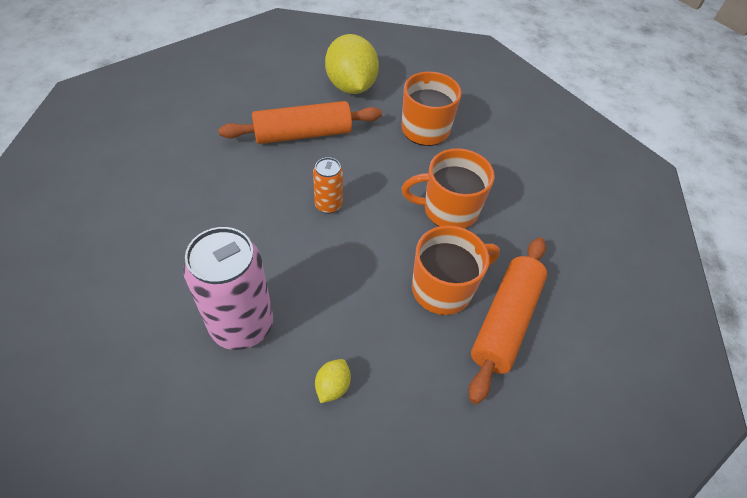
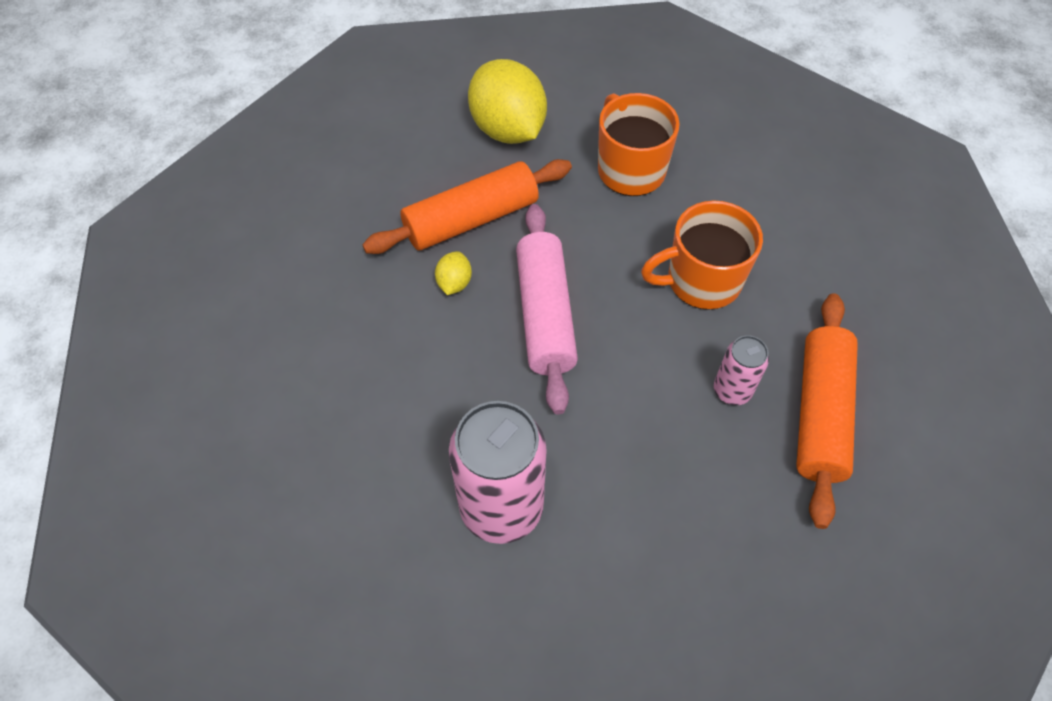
camera: 10 degrees left, 5 degrees up
orange can [313,157,343,214] -> pink rolling pin [516,204,578,414]
yellow lemon [315,359,351,403] -> yellow lemon moved to [435,251,472,295]
orange mug [412,225,500,315] -> pink can [714,335,769,405]

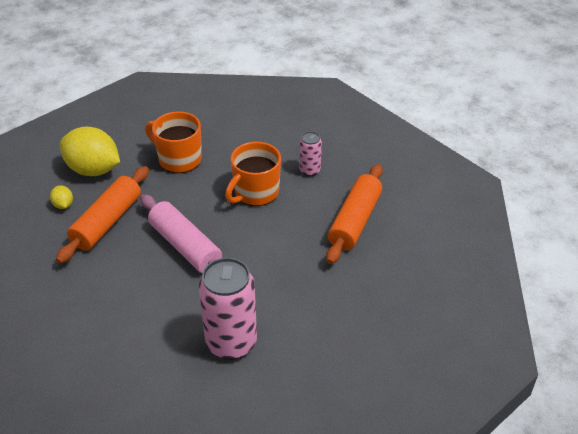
camera: 35 degrees left, 15 degrees down
yellow lemon [435,251,472,295] -> yellow lemon moved to [50,185,73,209]
pink can [714,335,769,405] -> pink can moved to [299,131,322,176]
orange rolling pin [796,293,858,529] -> orange rolling pin turned 45 degrees clockwise [326,164,383,264]

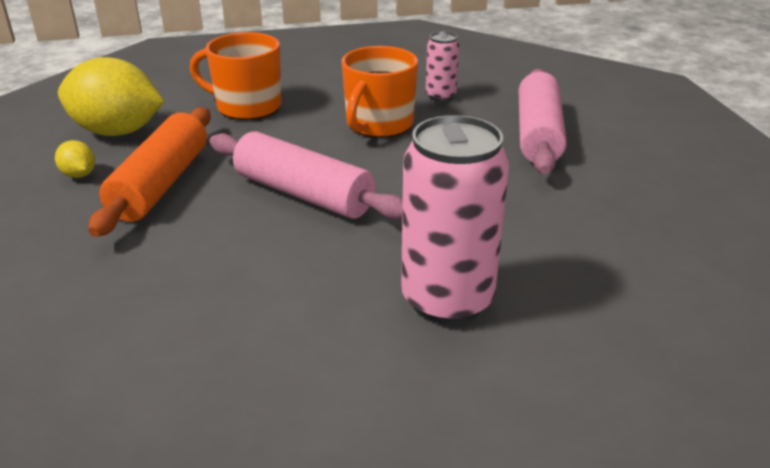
camera: 15 degrees left, 10 degrees down
orange rolling pin [326,164,383,264] -> pink rolling pin [519,69,566,174]

